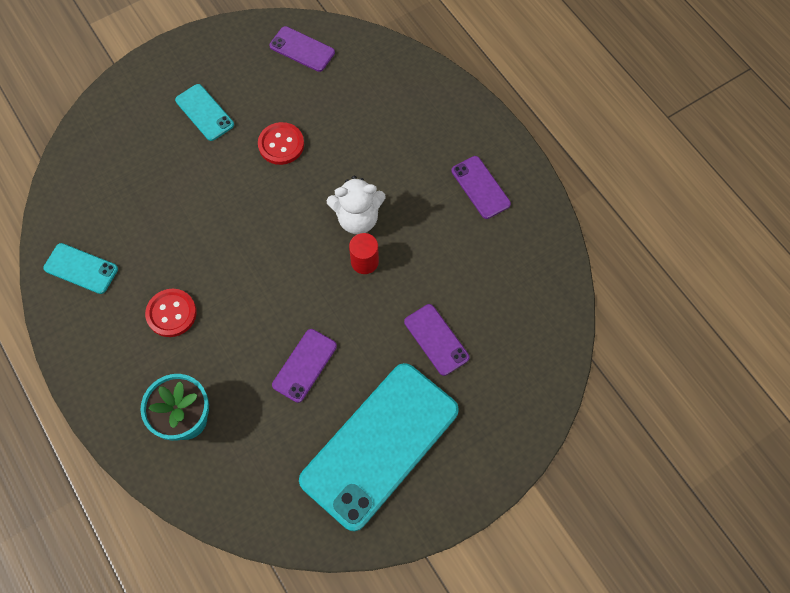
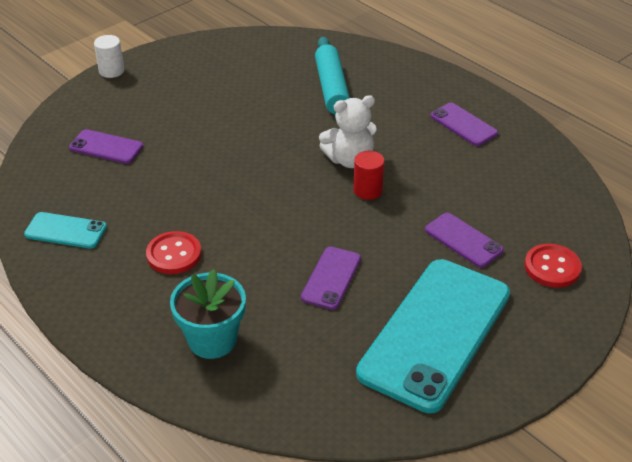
camera: 10 degrees left, 25 degrees down
turquoise phone [175,84,234,141] -> none
red button [258,122,304,165] -> red button moved to [525,244,582,288]
purple phone [269,26,335,72] -> purple phone moved to [69,129,143,164]
none -> white cylinder [94,35,125,78]
none -> turquoise rolling pin [315,37,350,120]

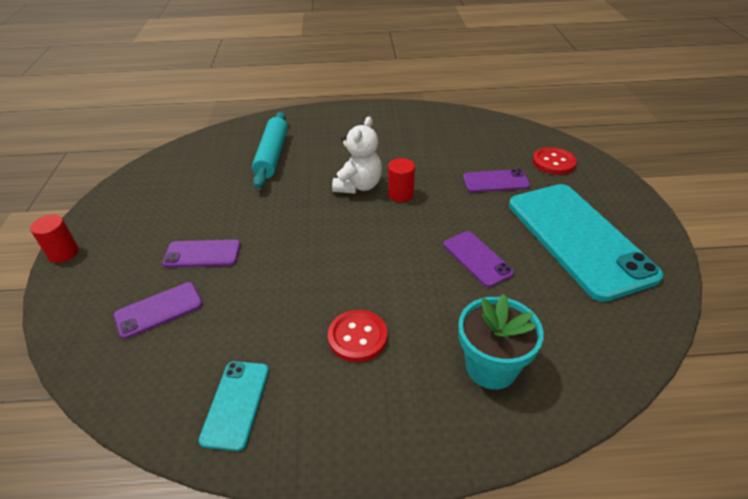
camera: 50 degrees left, 0 degrees up
turquoise phone [24,212,107,249] -> turquoise phone turned 45 degrees counterclockwise [198,361,269,451]
white cylinder [94,35,125,78] -> red cylinder [30,214,79,263]
turquoise rolling pin [315,37,350,120] -> turquoise rolling pin turned 60 degrees clockwise [252,112,288,188]
purple phone [430,103,498,146] -> purple phone moved to [162,240,241,268]

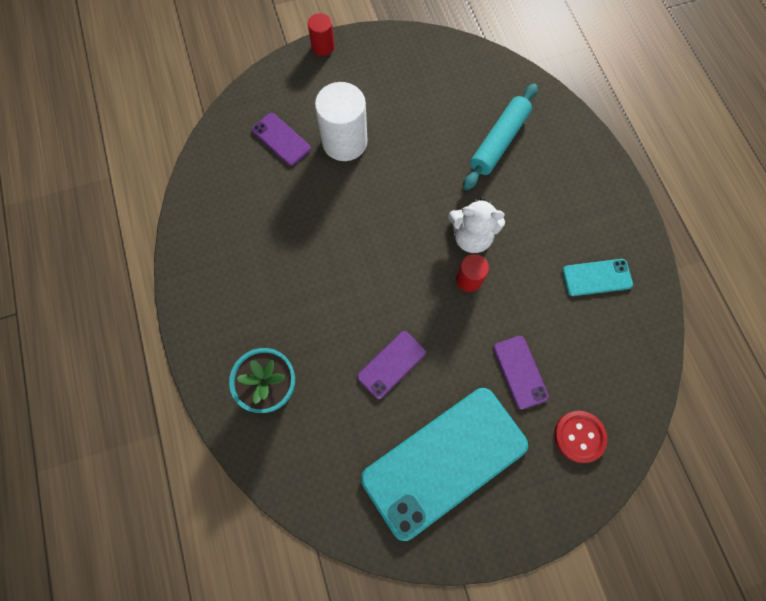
camera: 75 degrees right, 30 degrees up
purple phone [162,240,241,268] -> white cylinder [315,82,367,161]
turquoise phone [198,361,269,451] -> turquoise phone moved to [562,259,633,296]
turquoise rolling pin [252,112,288,188] -> turquoise rolling pin turned 45 degrees counterclockwise [463,83,537,190]
red button [328,310,388,362] -> none

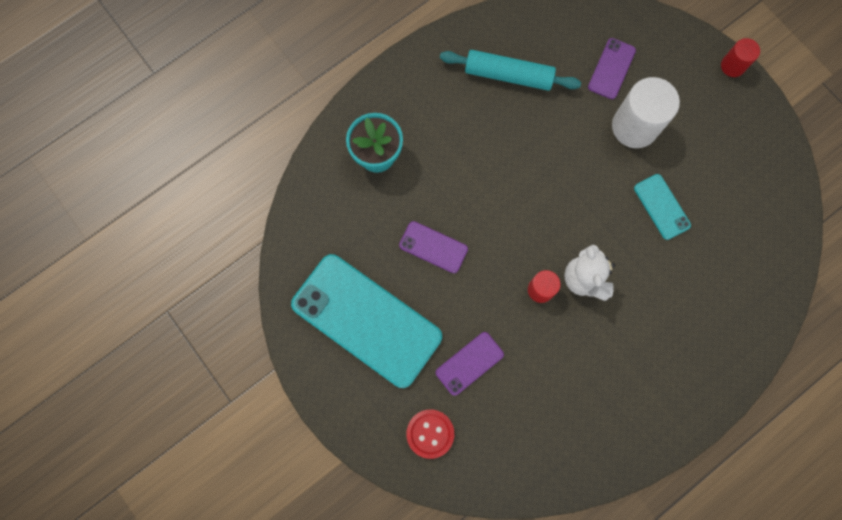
camera: 70 degrees right, 5 degrees up
turquoise rolling pin [463,83,537,190] -> turquoise rolling pin moved to [440,50,581,91]
turquoise phone [562,259,633,296] -> turquoise phone moved to [634,174,691,240]

